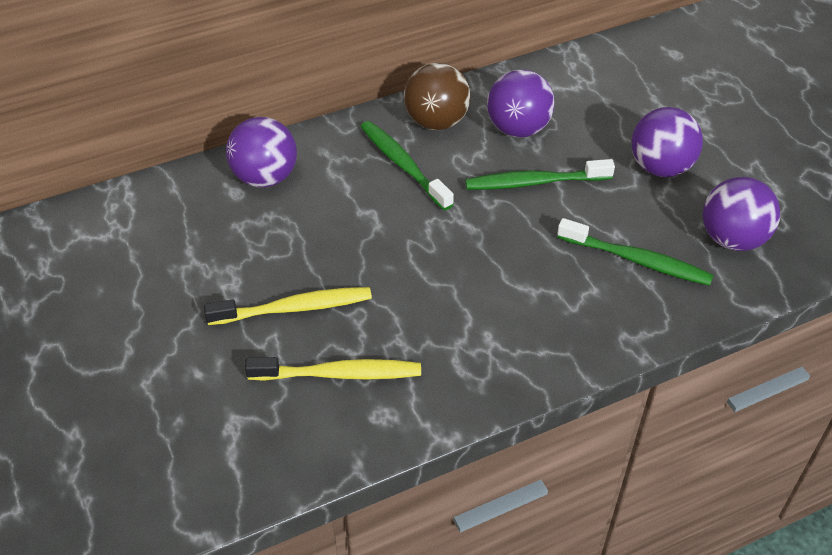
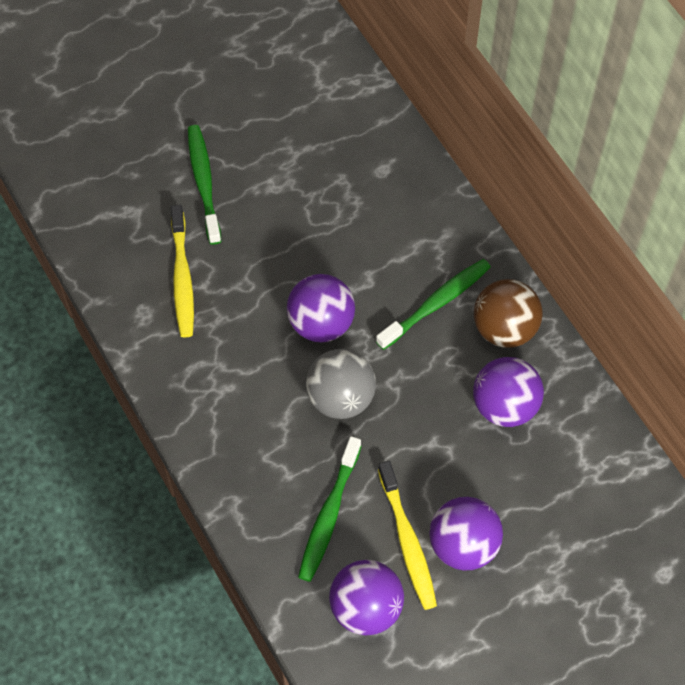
camera: 85 degrees right, 15 degrees up
yellow toothbrush [204,287,372,325] -> yellow toothbrush moved to [378,461,437,610]
purple ball [226,117,297,187] -> purple ball moved to [287,274,355,342]
green toothbrush [465,159,615,190] -> green toothbrush moved to [188,125,222,245]
none -> grey ball [306,349,376,419]

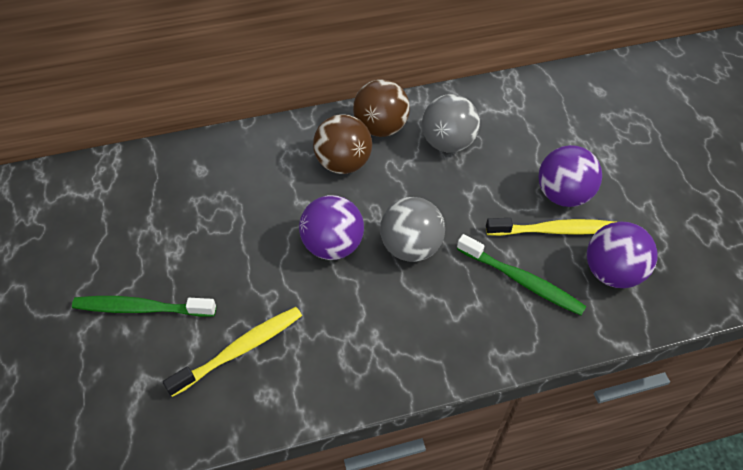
camera: 75 degrees left, 10 degrees down
yellow toothbrush [171,205,194,337] -> yellow toothbrush turned 45 degrees counterclockwise [163,307,302,397]
green toothbrush [376,259,491,350] -> brown ball [313,114,372,174]
purple ball [473,357,544,427] -> grey ball [422,94,480,153]

